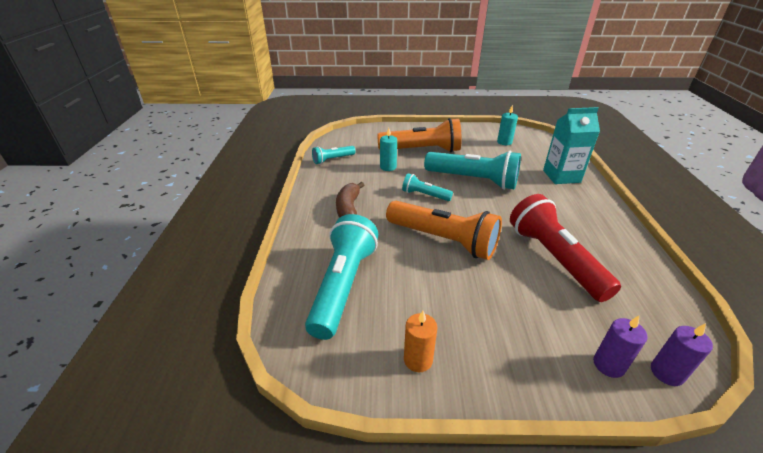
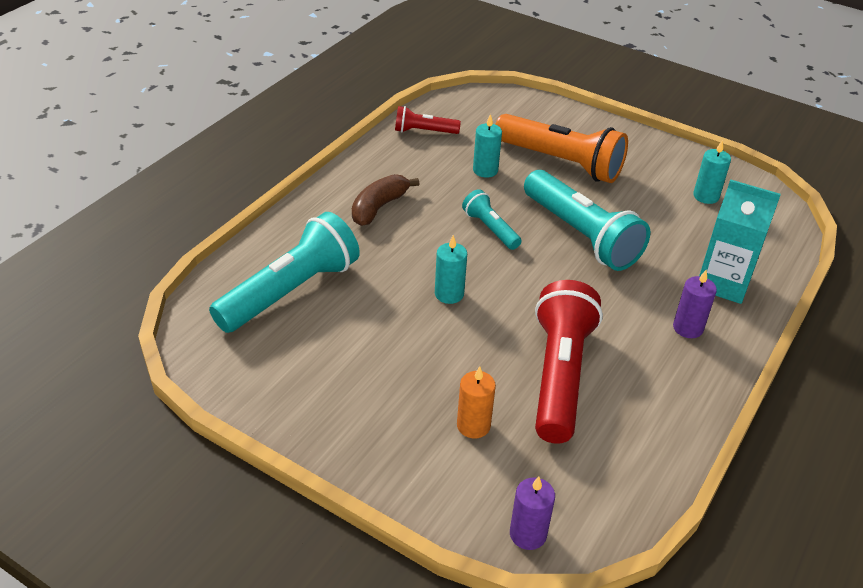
camera: 30 degrees right, 5 degrees up
turquoise flashlight [312,146,356,164] -> red flashlight [395,106,461,134]
orange flashlight [386,201,502,260] -> turquoise candle [435,235,467,304]
orange candle [404,311,437,372] -> orange candle moved to [457,366,496,438]
purple candle [593,316,648,378] -> purple candle moved to [673,270,717,338]

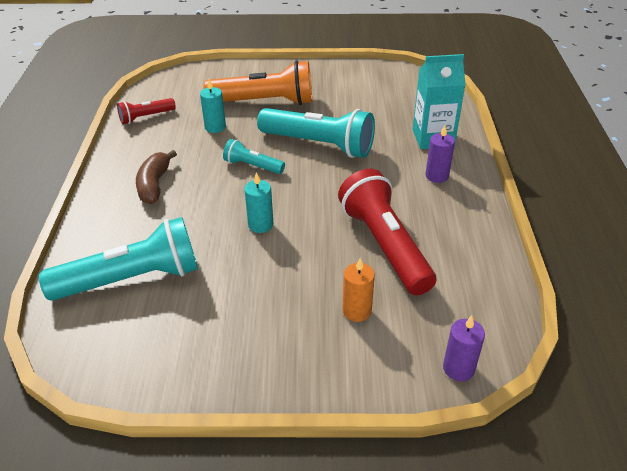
camera: 30 degrees left, 0 degrees up
turquoise flashlight [209,212,360,333] -> turquoise flashlight turned 60 degrees clockwise [39,217,198,301]
turquoise candle [693,140,731,204] -> none

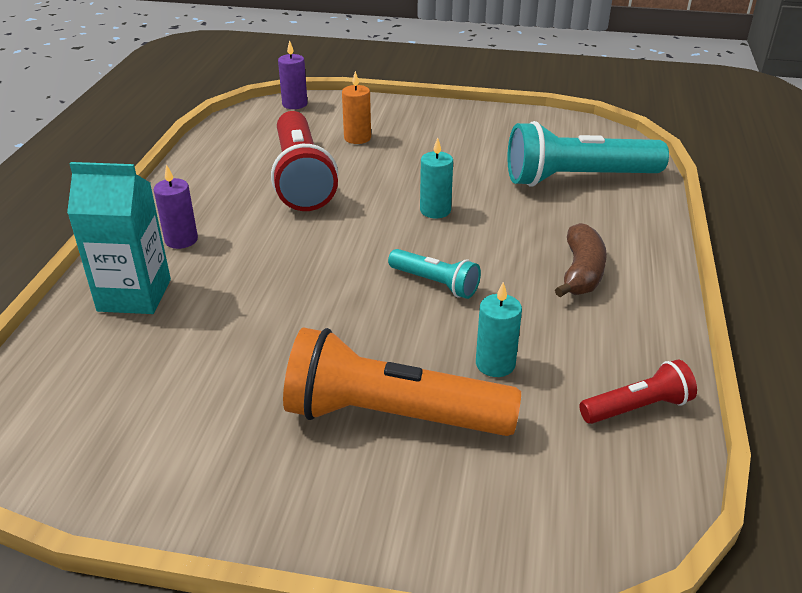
camera: 170 degrees left, 5 degrees down
turquoise flashlight [257,108,375,158] -> none

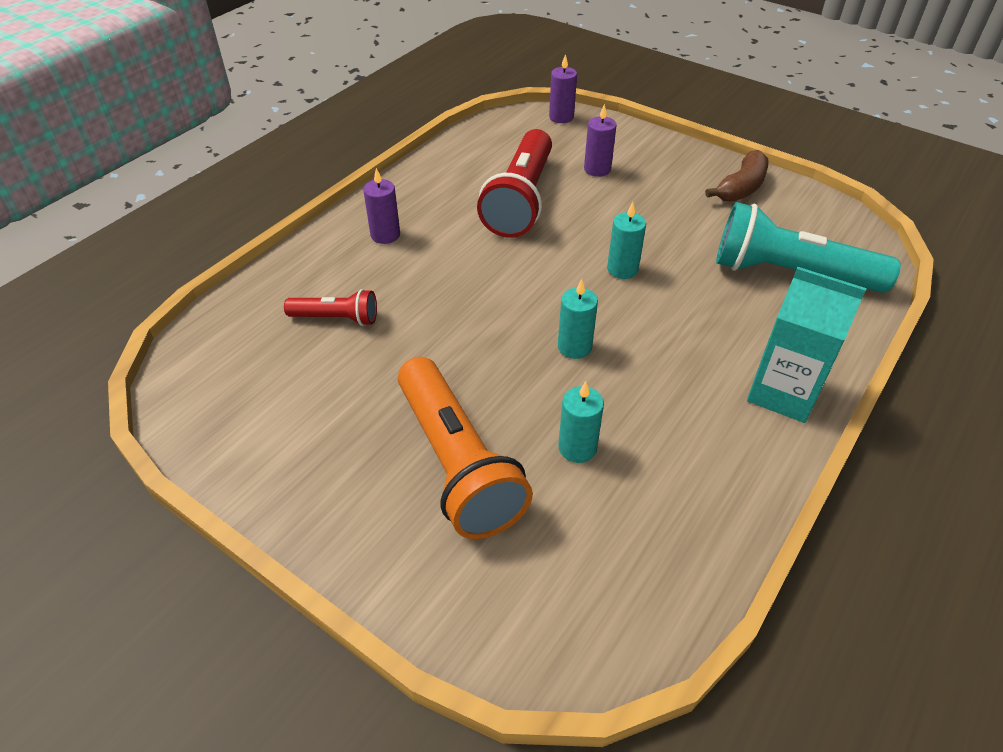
camera: 25 degrees right, 10 degrees up
turquoise carton [67,162,171,314] -> turquoise carton moved to [747,267,867,423]
orange flashlight [283,327,521,436] -> orange flashlight turned 150 degrees counterclockwise [398,357,533,539]
orange candle [342,71,371,144] -> purple candle [584,104,617,177]
turquoise flashlight [388,249,481,299] -> turquoise candle [558,279,598,359]
brown banana [555,223,607,297] -> brown banana moved to [705,150,769,202]
red flashlight [580,359,697,424] -> red flashlight moved to [284,289,377,326]

